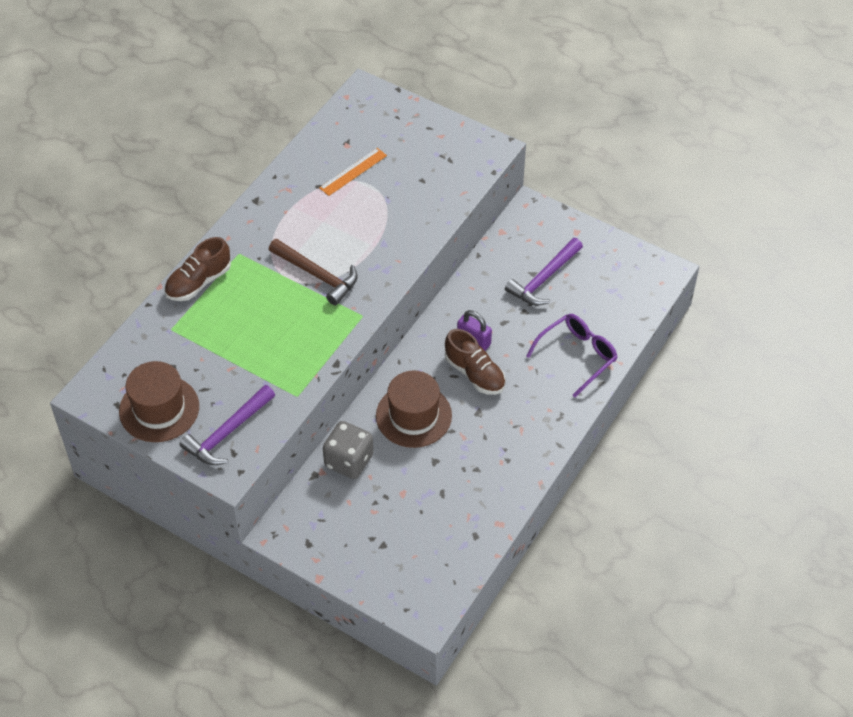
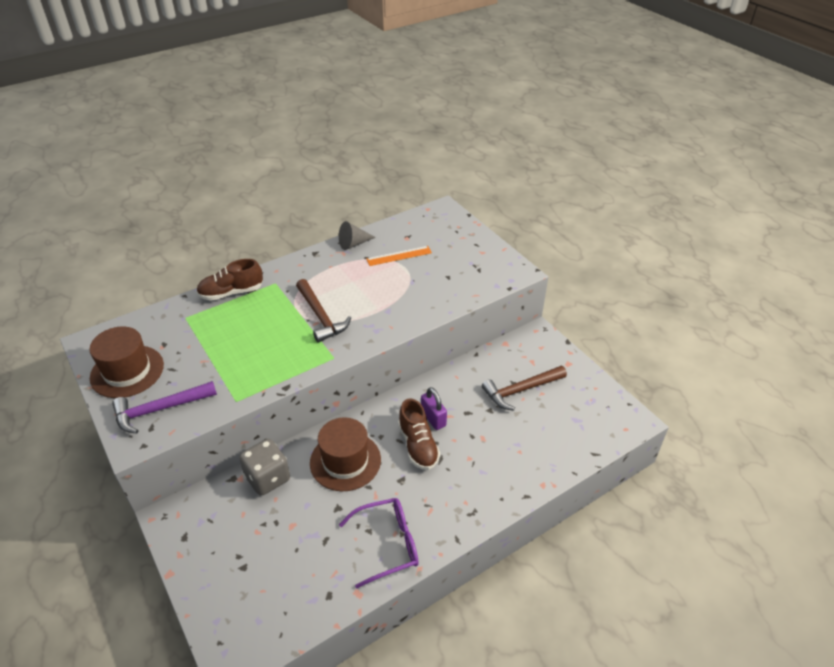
camera: 25 degrees right, 10 degrees down
purple hammer [505,238,583,306] -> brown hammer [482,366,567,411]
purple glasses [526,314,618,397] -> purple glasses moved to [339,498,419,588]
none -> grey cone [339,221,376,250]

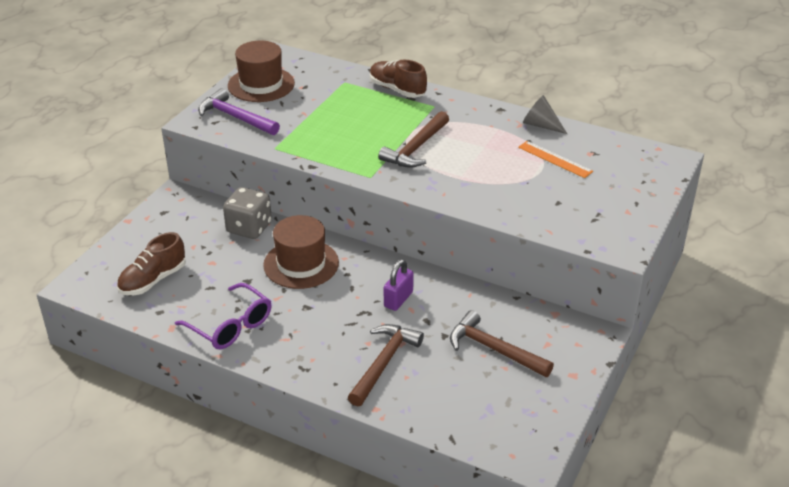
camera: 60 degrees right, 5 degrees down
brown shoe [398,398,440,470] -> brown shoe moved to [117,232,186,295]
none -> brown hammer [348,324,424,407]

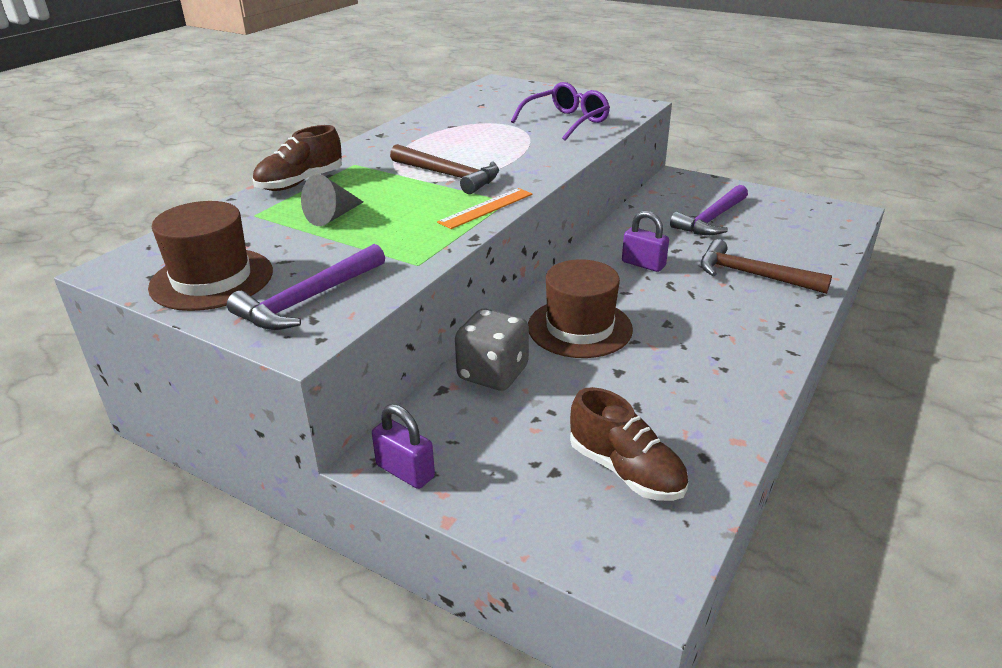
camera: 85 degrees left, 5 degrees down
purple glasses [175,283,272,349] -> purple glasses moved to [511,82,610,140]
brown hammer [450,310,554,377] -> purple hammer [670,185,748,235]
orange ruler [518,141,593,178] -> orange ruler moved to [437,188,532,229]
grey cone [523,95,567,134] -> grey cone moved to [301,174,363,226]
none -> purple padlock [372,404,435,489]

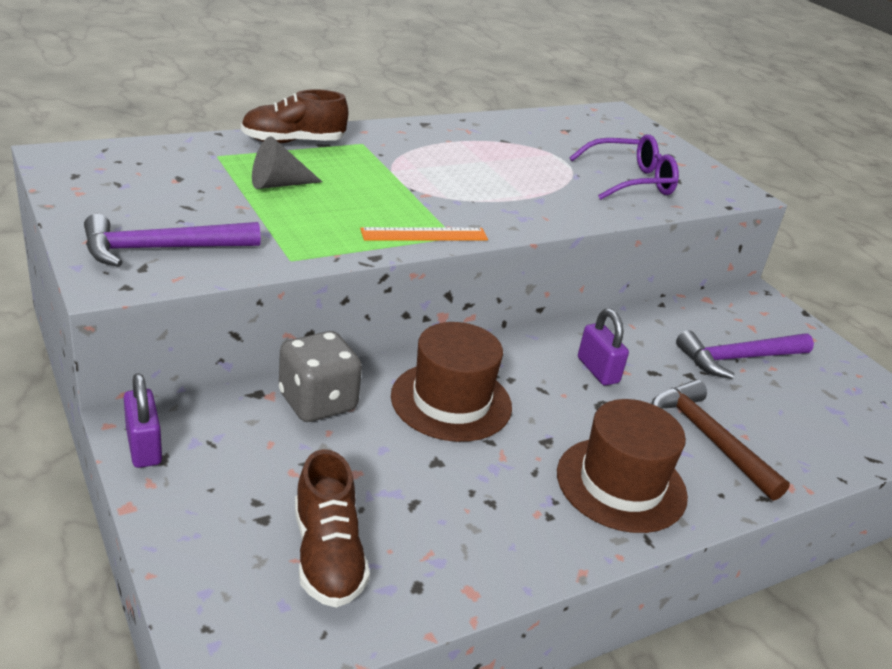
camera: 25 degrees right, 0 degrees up
brown hat [148,201,273,311] -> brown hat moved to [557,399,688,533]
brown hammer [390,144,499,194] -> none

